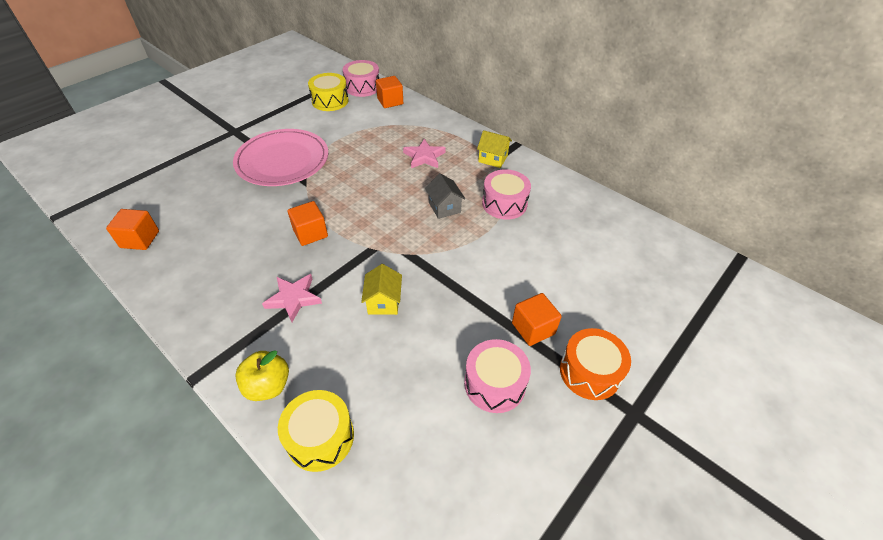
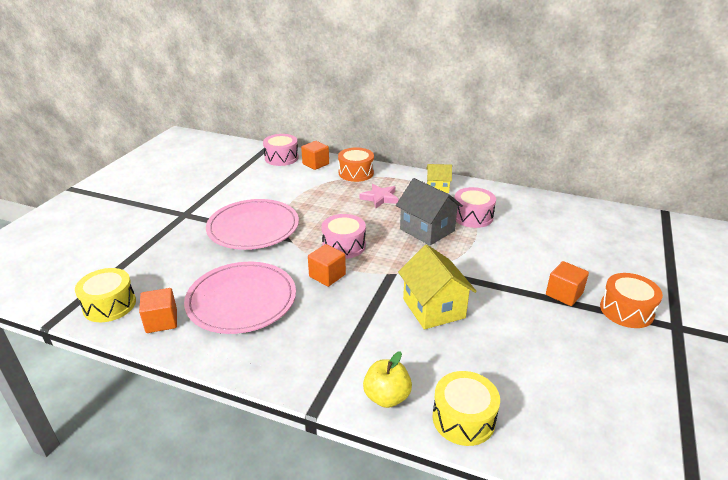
camera: 20 degrees left, 15 degrees down
pink star [262,274,322,322] -> none
yellow drum [308,73,349,111] -> yellow drum moved to [75,268,136,322]
yellow house [361,264,402,315] -> yellow house [398,244,477,329], size x1.69
grey house [425,173,465,219] -> grey house [396,178,463,246], size x1.69
pink drum [464,339,531,413] -> pink drum moved to [322,214,366,259]
none -> pink plate [184,262,296,334]
none -> orange drum [338,147,374,182]

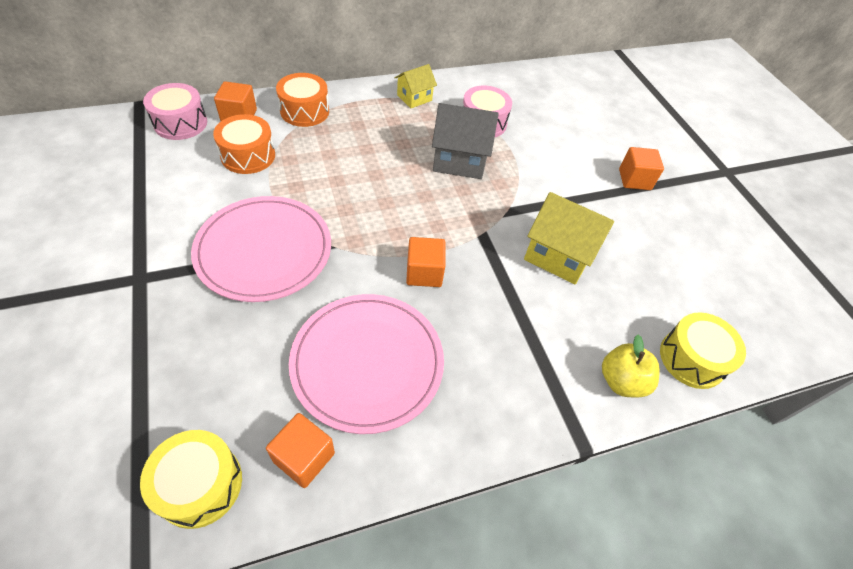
camera: 45 degrees left, 20 degrees up
pink drum [322,214,366,259] -> none
pink star [360,184,399,208] -> none
orange drum [600,273,663,328] -> orange drum moved to [213,114,275,174]

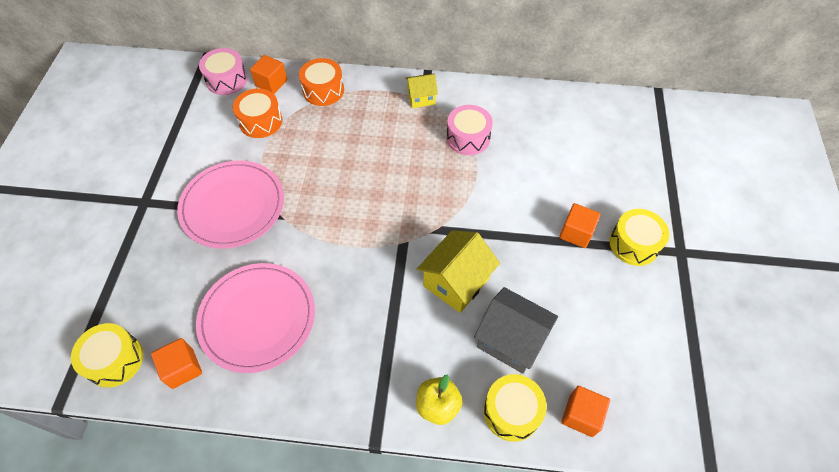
camera: 30 degrees right, 5 degrees up
orange cube [406,237,445,287] -> orange cube moved to [561,386,610,437]
grey house [432,103,499,179] -> grey house moved to [474,287,558,374]
yellow house [524,192,614,284] -> yellow house turned 75 degrees clockwise [417,230,500,313]
none -> yellow drum [609,209,669,266]

